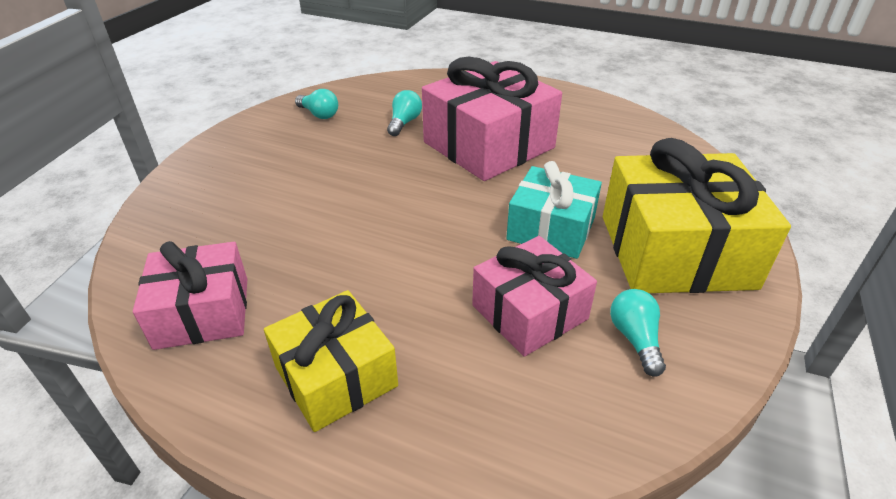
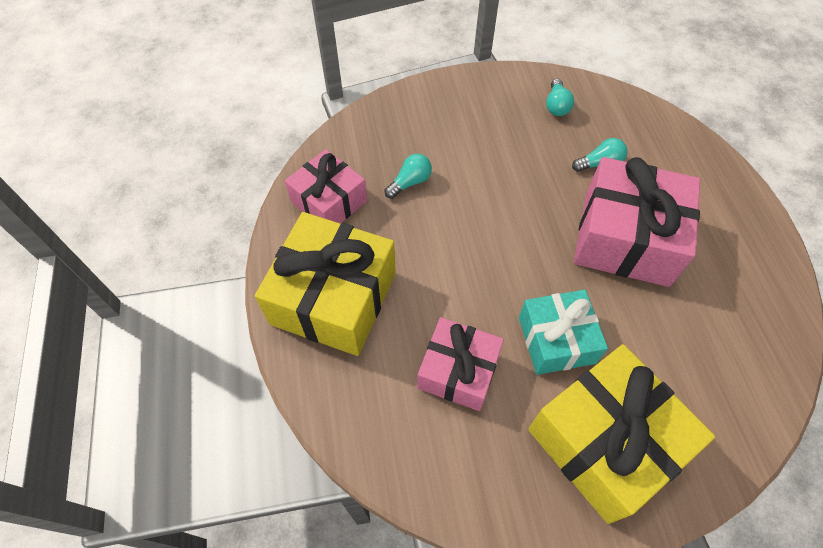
camera: 55 degrees right, 20 degrees up
yellow gift [264,290,398,432] -> yellow gift [255,212,396,356], size x1.61
turquoise light bulb [610,289,666,377] -> turquoise light bulb moved to [385,154,432,199]

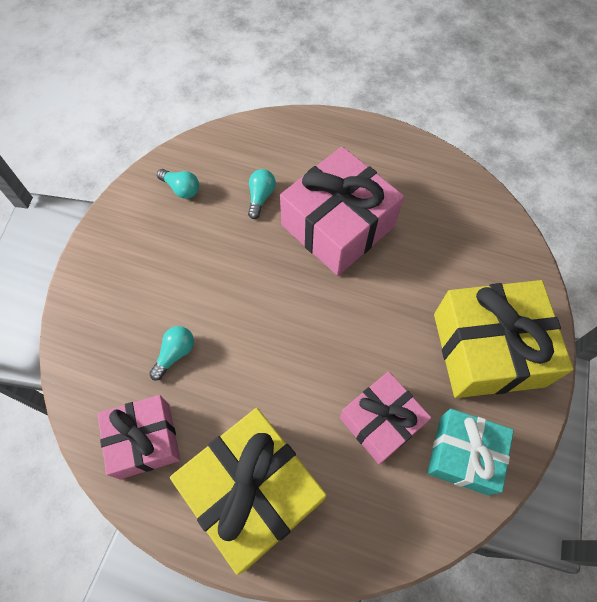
camera: 60 degrees left, 5 degrees up
turquoise light bulb [385,154,432,199] -> turquoise light bulb turned 45 degrees clockwise [149,326,194,381]
turquoise gift [519,290,608,375] -> turquoise gift moved to [427,409,514,496]

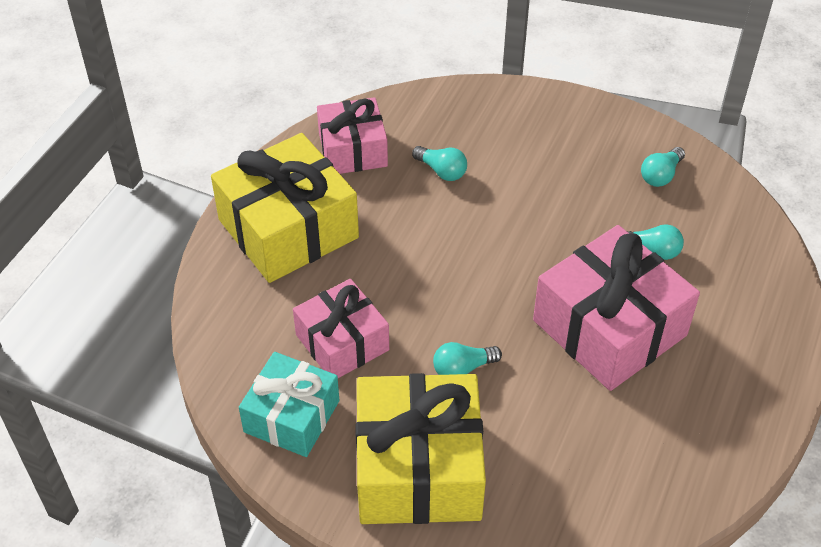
camera: 95 degrees right, 15 degrees down
none -> turquoise light bulb [433,342,502,375]

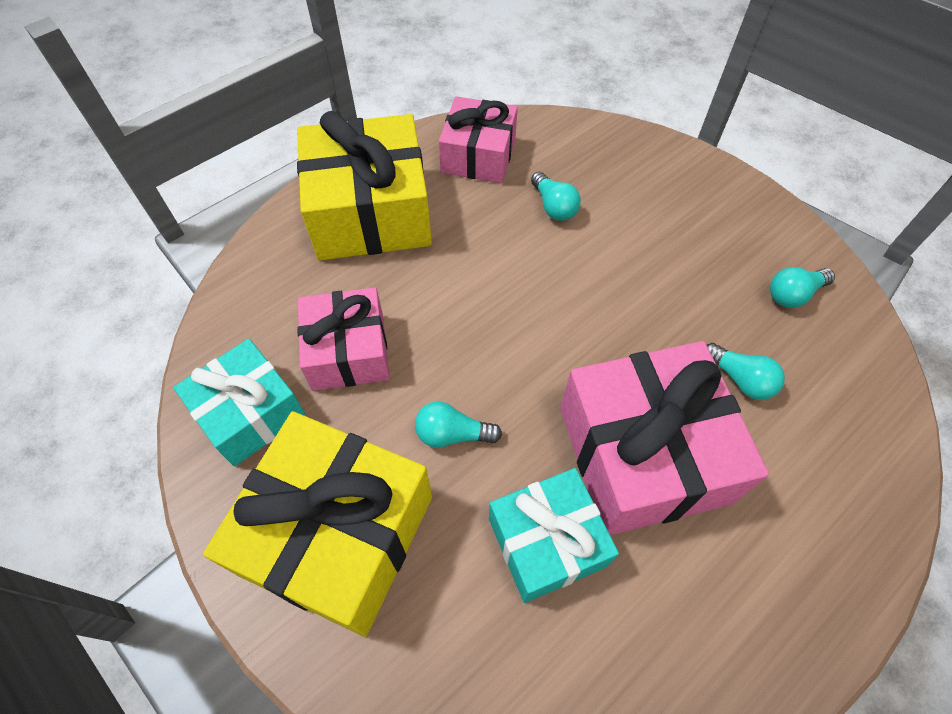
camera: 25 degrees right, 10 degrees up
none -> turquoise gift [489,468,619,603]

